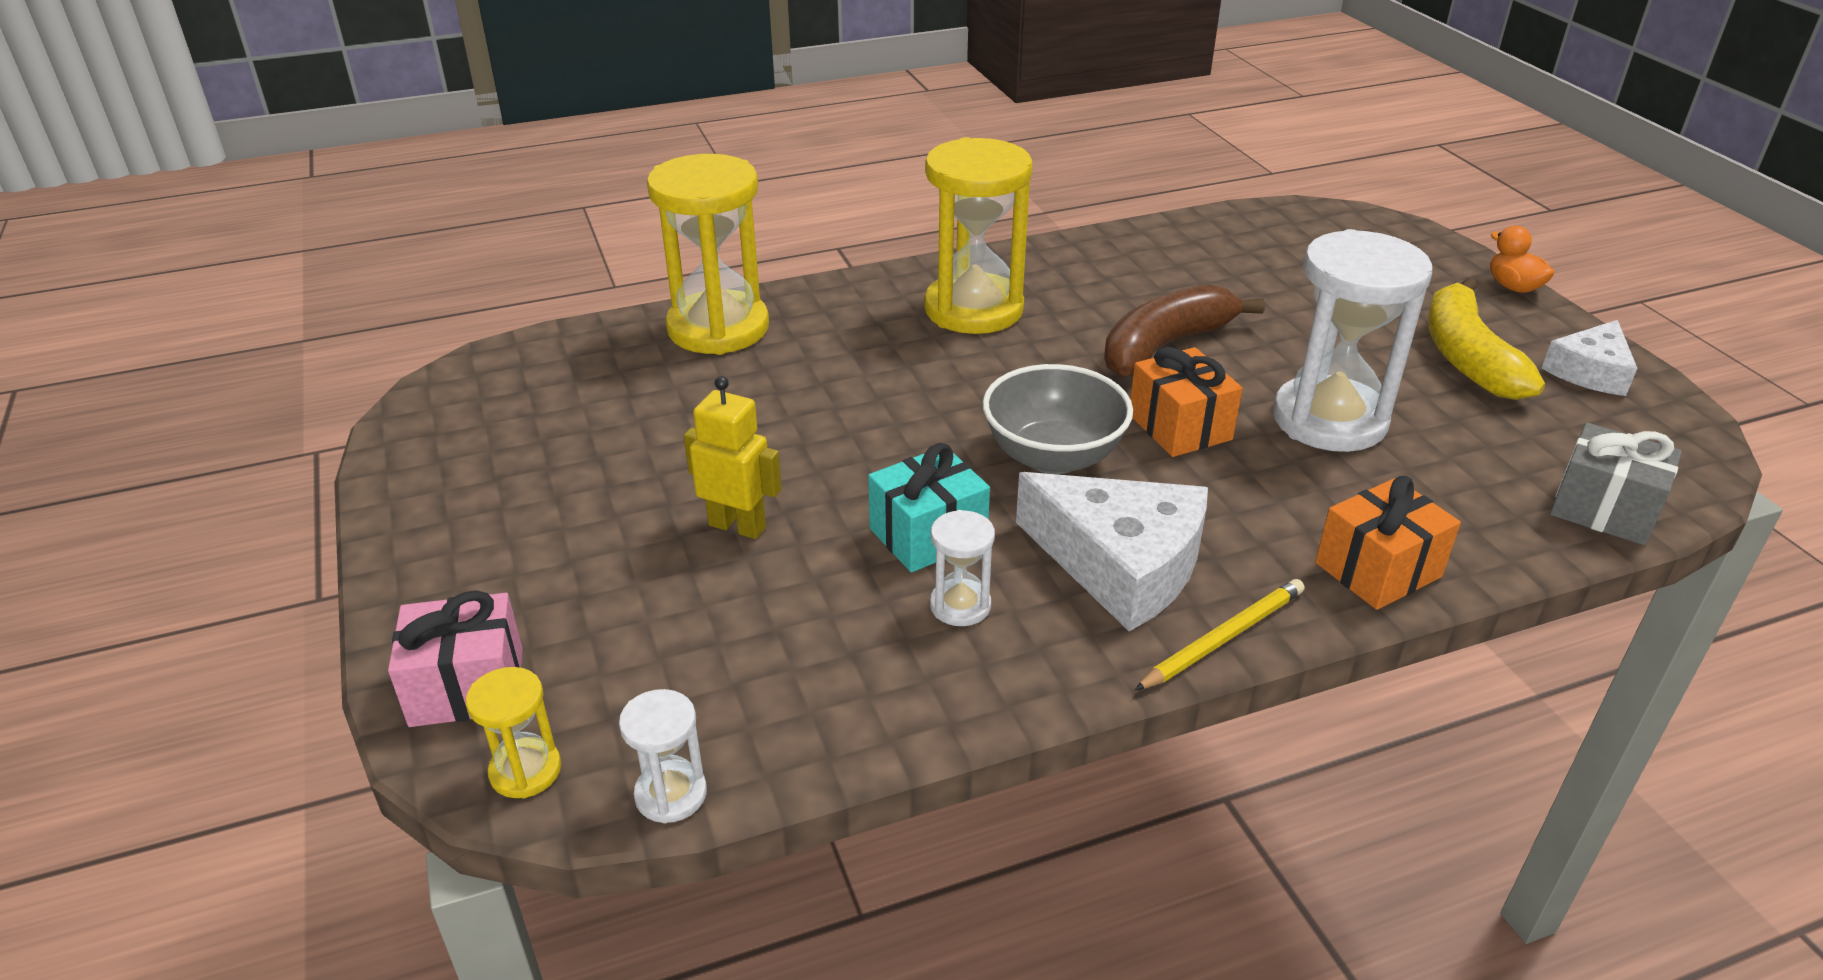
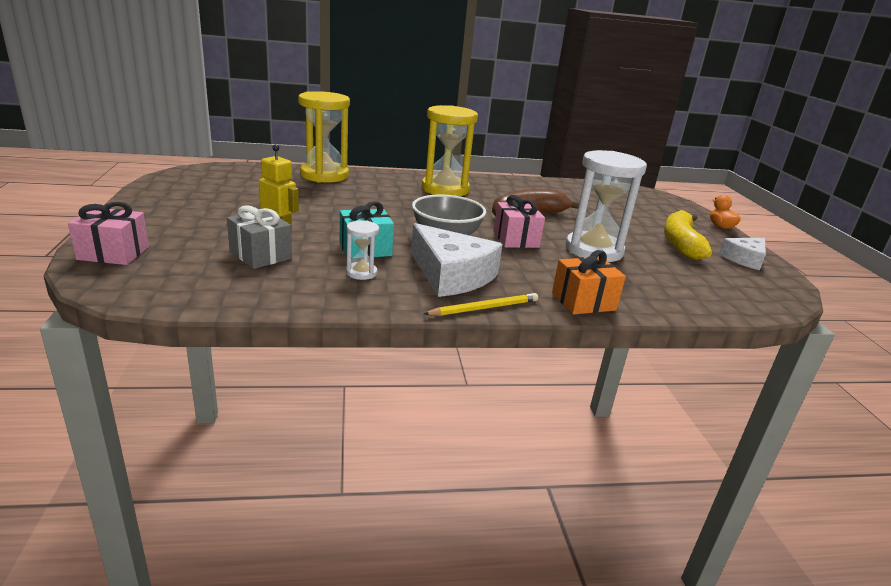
camera: 10 degrees right, 10 degrees down
yellow hourglass [466,667,561,798] -> none
white hourglass [619,689,707,823] -> none
orange gift [1130,347,1243,457] -> pink gift [494,195,545,248]
grey gift [1550,423,1682,545] -> grey gift moved to [227,205,292,269]

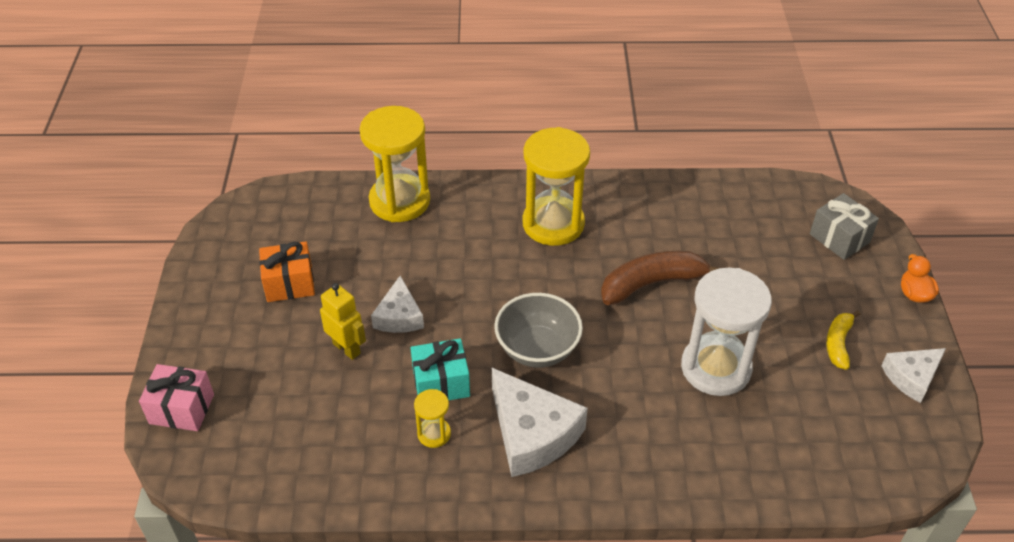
camera: 10 degrees right, 20 degrees up
grey gift [227,205,292,269] -> grey gift moved to [810,193,879,260]
white hourglass [346,221,379,280] -> yellow hourglass [414,389,451,448]
yellow pencil [424,293,538,316] -> none
pink gift [494,195,545,248] -> none
orange gift [552,250,626,315] -> orange gift moved to [259,241,315,302]
yellow banana [664,210,712,260] -> yellow banana [826,310,861,370], size x0.57
none -> white cheese [371,276,424,333]

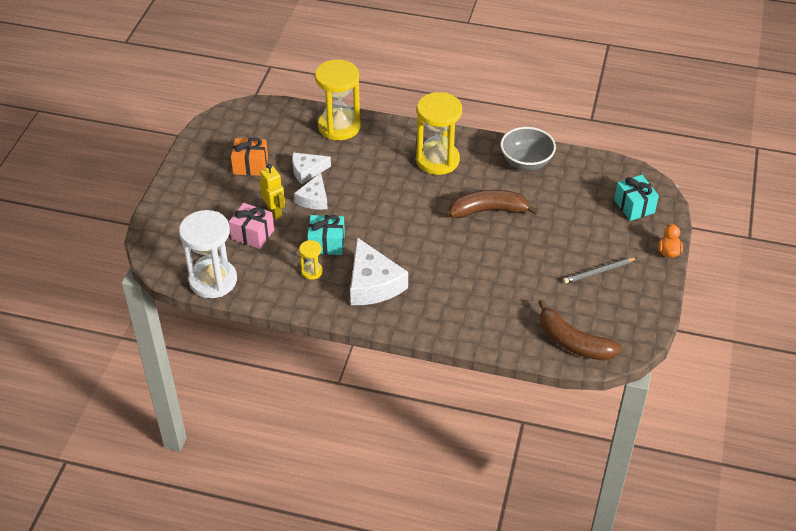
camera: 15 degrees right, 0 degrees up
pink gift [139,364,214,431] -> pink gift moved to [229,203,274,249]
grey bowl [494,293,583,368] -> grey bowl moved to [500,127,556,171]
white hourglass [681,267,772,396] -> white hourglass moved to [179,210,237,298]
grey gift [810,193,879,260] -> turquoise gift [614,175,659,221]
yellow banana [826,310,861,370] -> grey pencil [563,257,638,283]
white cheese [881,348,946,403] -> white cheese moved to [292,153,331,184]
none -> brown banana [538,299,622,361]

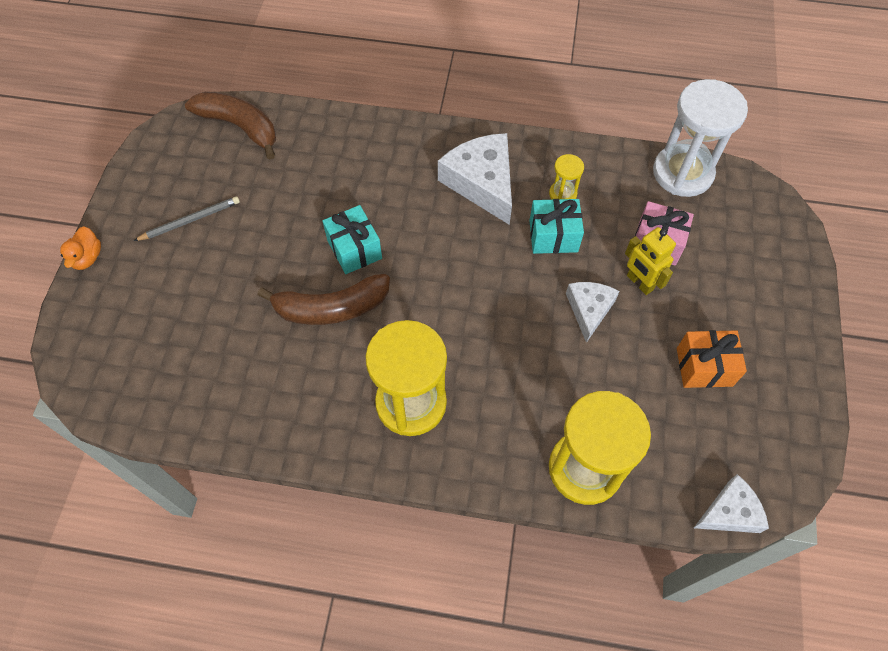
camera: 175 degrees right, 15 degrees up
white cheese [292,153,331,184] -> white cheese moved to [694,474,769,533]
grey bowl [500,127,556,171] -> none
turquoise gift [614,175,659,221] -> turquoise gift moved to [323,205,382,274]

